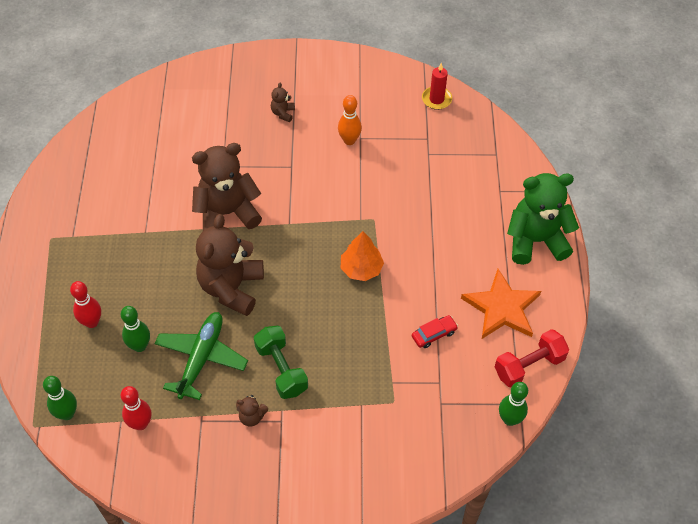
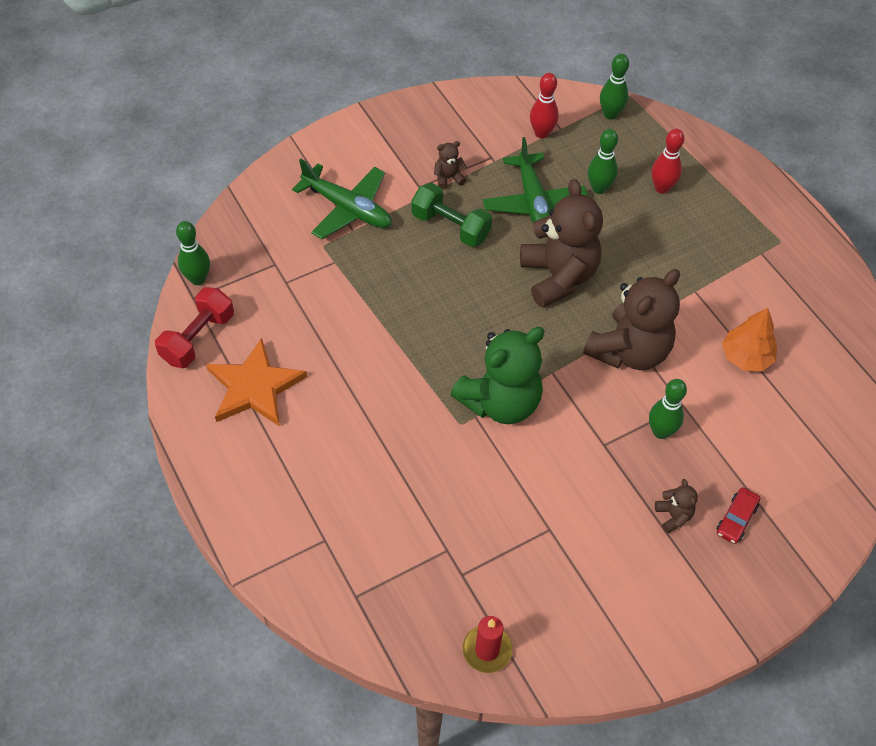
camera: 150 degrees right, 0 degrees up
orange bowling pin [338,95,362,145] -> none
orange tree [341,231,384,281] -> orange tree moved to [722,308,777,371]
red car [412,315,458,348] -> red car moved to [717,487,760,544]
green teddy bear [507,173,579,265] -> green teddy bear moved to [451,327,545,424]
none -> green plane [292,159,392,239]
none -> green bowling pin [649,379,687,439]

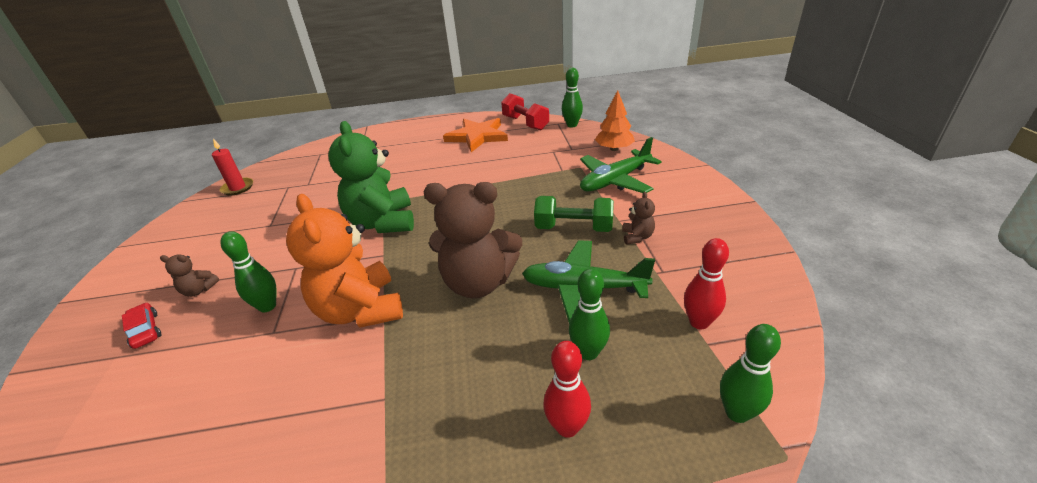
camera: 115 degrees right, 20 degrees down
green dumbbell [411,183,492,247] -> green dumbbell turned 45 degrees clockwise [534,196,614,232]
brown teddy bear [583,269,680,370] -> orange teddy bear [286,194,403,328]
orange tree [722,308,777,371] -> orange tree moved to [595,90,635,151]

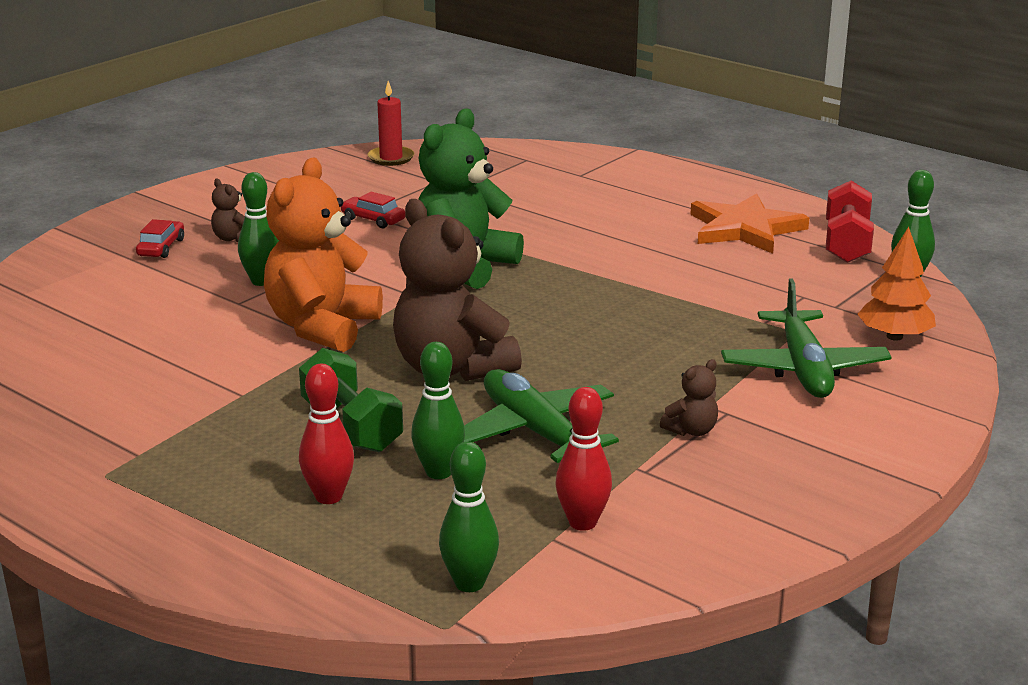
camera: 45 degrees right, 10 degrees down
green dumbbell [534,196,614,232] -> green dumbbell moved to [299,348,403,452]
green plane [580,137,662,193] -> green plane turned 105 degrees counterclockwise [721,279,892,398]
none -> red car [341,192,406,228]

